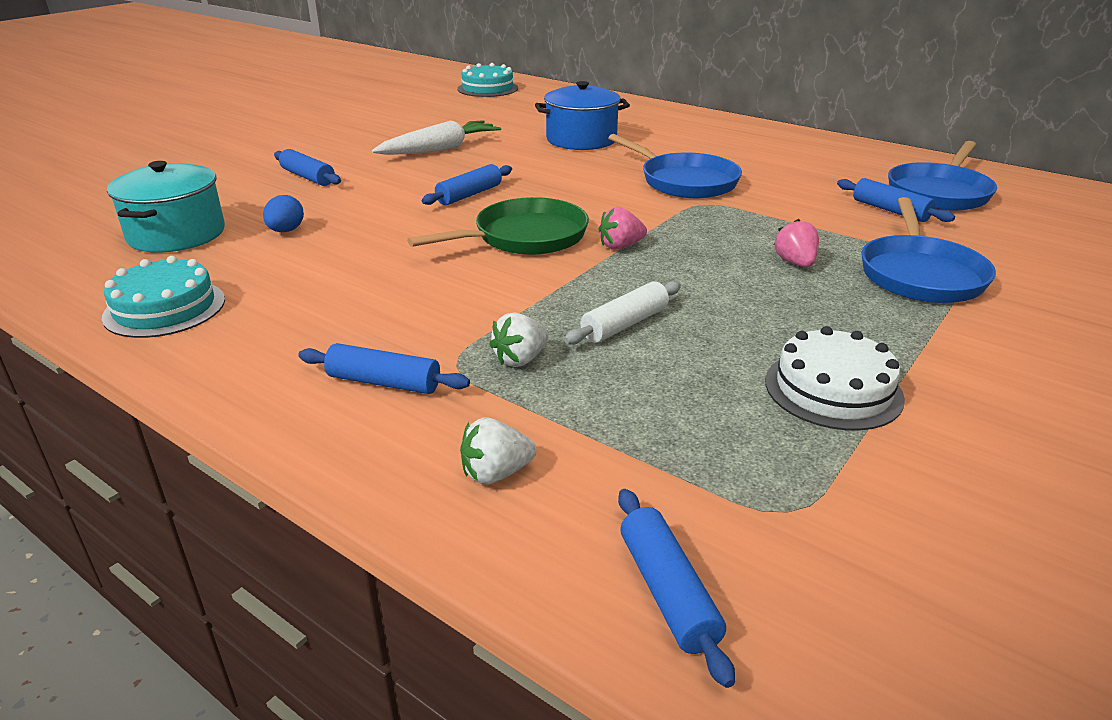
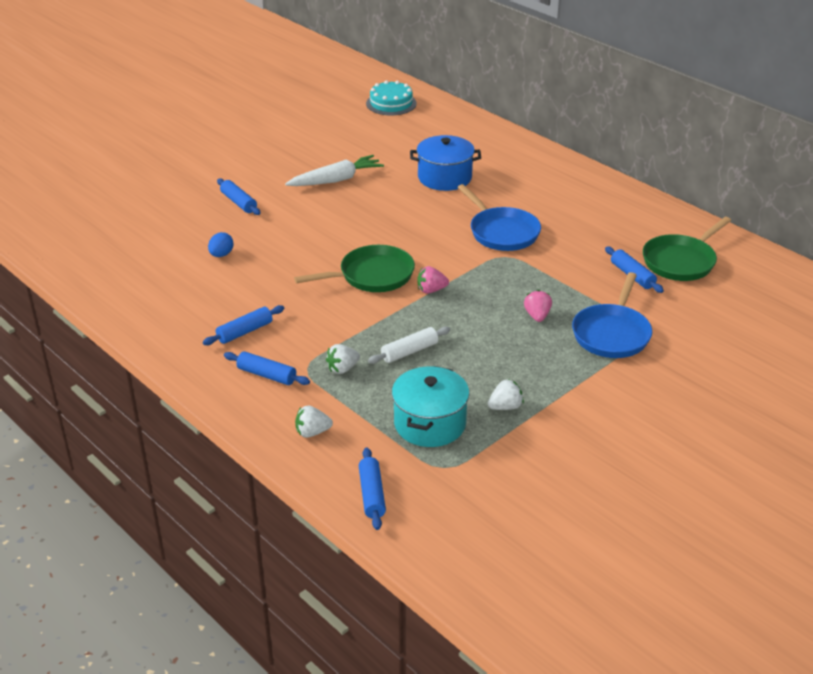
camera: 10 degrees right, 5 degrees up
turquoise cake [102,256,225,338] -> none
turquoise pot [107,161,225,253] -> turquoise pot moved to [392,366,469,447]
blue rolling pin [422,164,512,205] -> blue rolling pin moved to [203,305,284,345]
white cake [765,326,905,430] -> white strawberry [488,379,524,410]
blue pan [888,141,997,211] -> green pan [643,217,731,281]

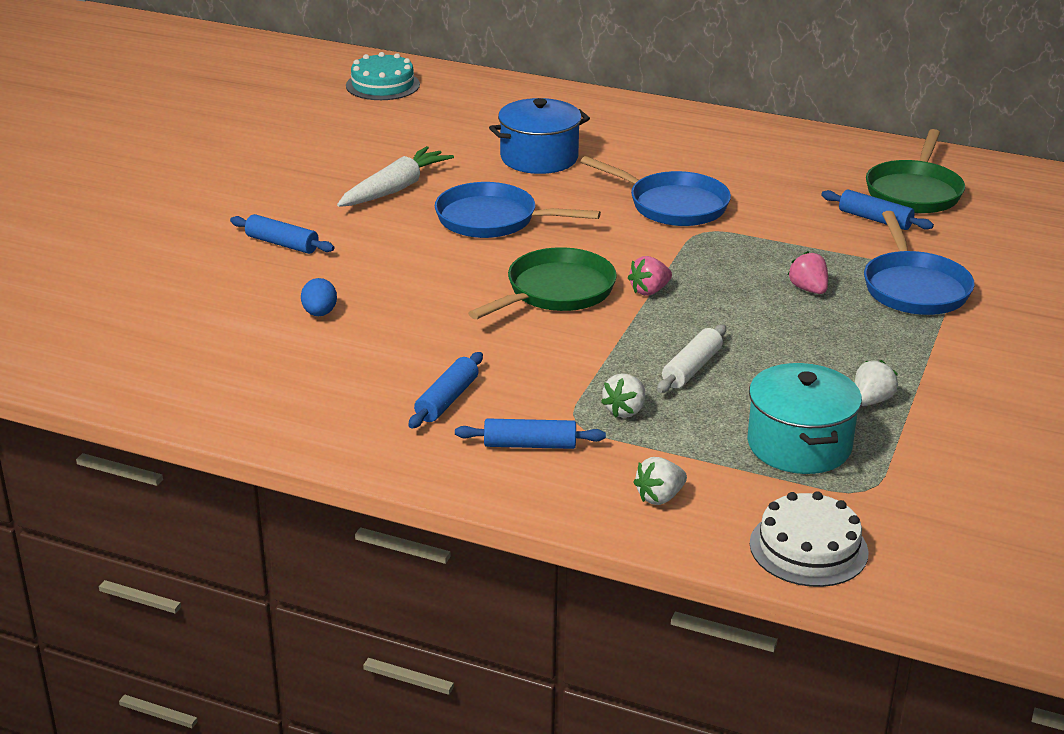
camera: 25 degrees left, 5 degrees down
blue rolling pin [359,448,386,530] -> white cake [750,491,869,587]
none -> blue pan [435,182,601,238]

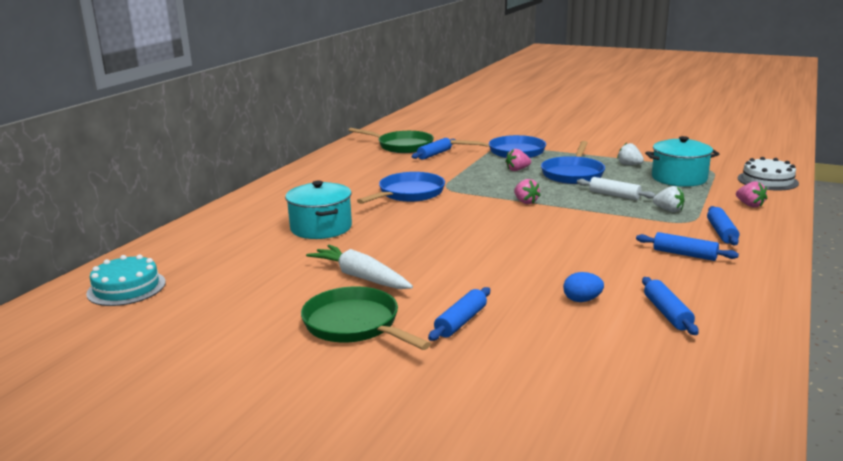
camera: 85 degrees left, 10 degrees down
blue pan [435,182,601,238] -> blue pan moved to [541,141,605,184]
green pan [468,247,617,319] -> green pan moved to [301,287,431,350]
blue pot [489,98,590,174] -> turquoise pot [285,181,352,239]
white strawberry [633,457,687,505] -> pink strawberry [736,181,767,207]
none -> blue rolling pin [642,277,699,335]

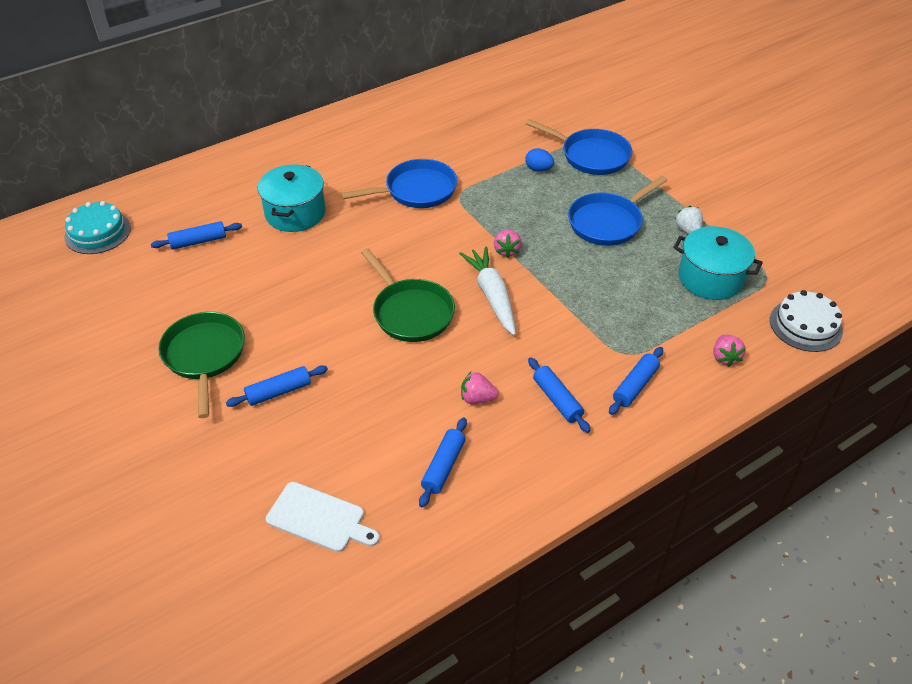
camera: 30 degrees right, 25 degrees up
white carrot [306,245,413,289] -> white carrot moved to [459,247,516,336]
green pan [349,128,434,153] -> green pan moved to [361,248,455,342]
blue rolling pin [411,138,456,160] -> blue rolling pin moved to [151,221,242,250]
pink strawberry [505,149,531,171] -> pink strawberry moved to [461,372,499,404]
blue egg [563,272,604,302] -> blue egg moved to [525,148,554,172]
white rolling pin [577,177,656,200] -> none
white strawberry [653,186,684,212] -> none
none -> white cutting board [266,482,380,552]

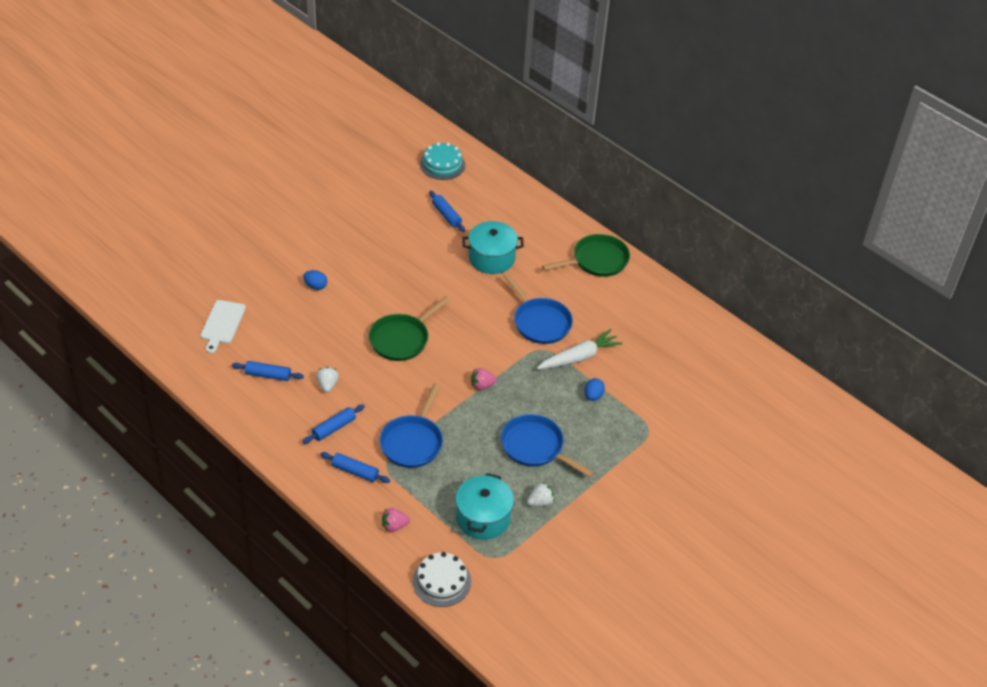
camera: 75 degrees right, 0 degrees up
green pan [158,312,245,418] -> green pan moved to [542,234,630,277]
blue rolling pin [226,365,328,407] -> blue egg [303,270,327,290]
white carrot [459,247,516,336] -> white carrot moved to [537,329,623,369]
pink strawberry [461,372,499,404] -> white strawberry [316,367,339,393]
blue pan [526,119,632,175] -> blue pan moved to [379,383,443,468]

